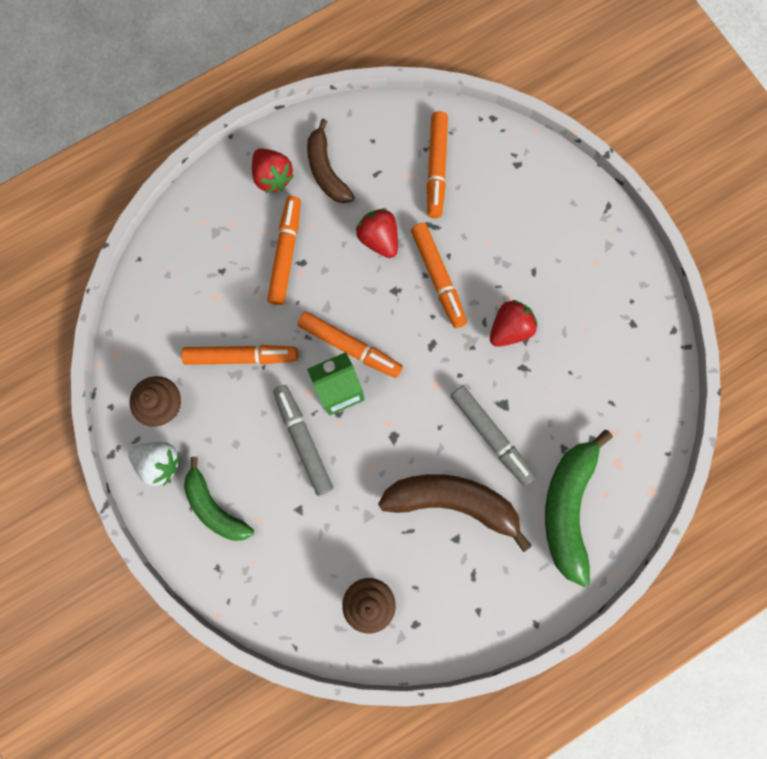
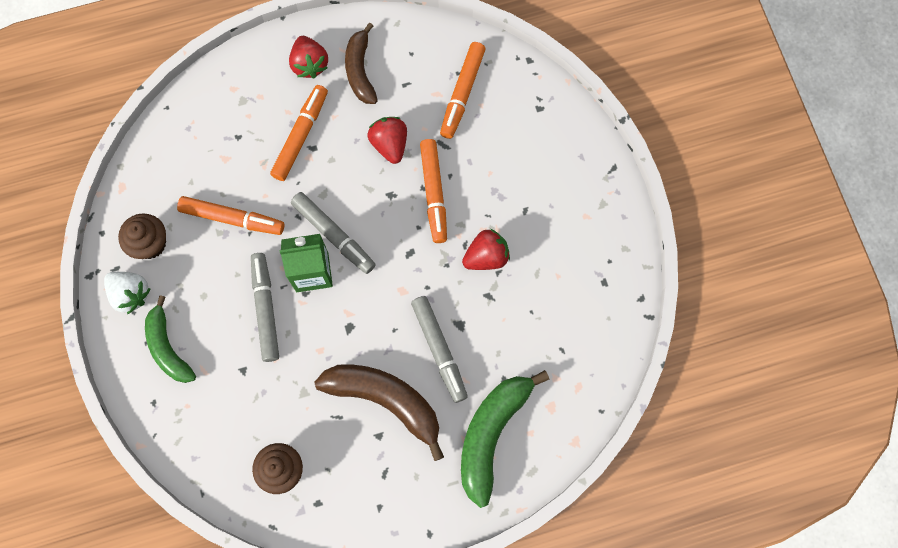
camera: 15 degrees right, 5 degrees down
orange marker [297,311,403,378] -> grey marker [291,192,376,274]

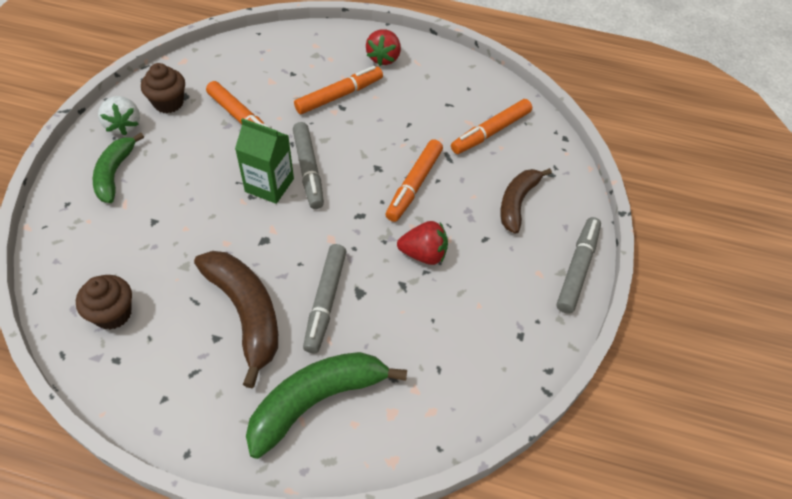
camera: 30 degrees right, 20 degrees down
grey marker [251,253,279,362] -> grey marker moved to [557,217,601,314]
brown banana [345,23,378,104] -> brown banana moved to [500,168,552,234]
red strawberry [368,117,407,164] -> none

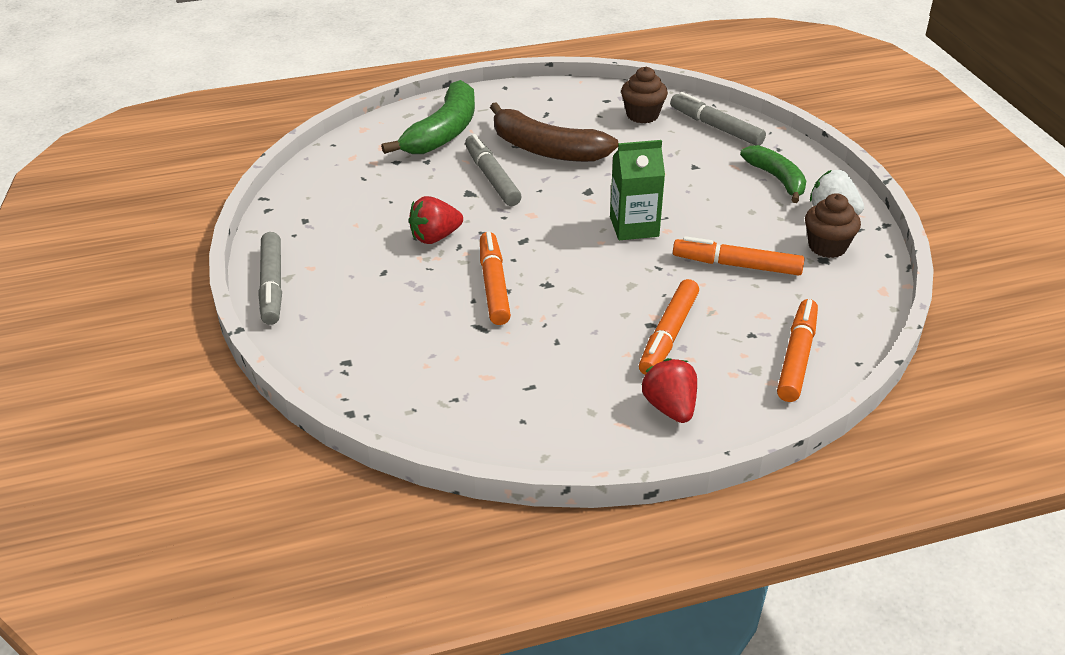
camera: 150 degrees right, 15 degrees down
grey marker [293,122,324,209] -> grey marker moved to [670,92,766,146]
orange marker [451,99,532,154] -> orange marker moved to [777,299,818,402]
brown banana [500,168,552,234] -> none

